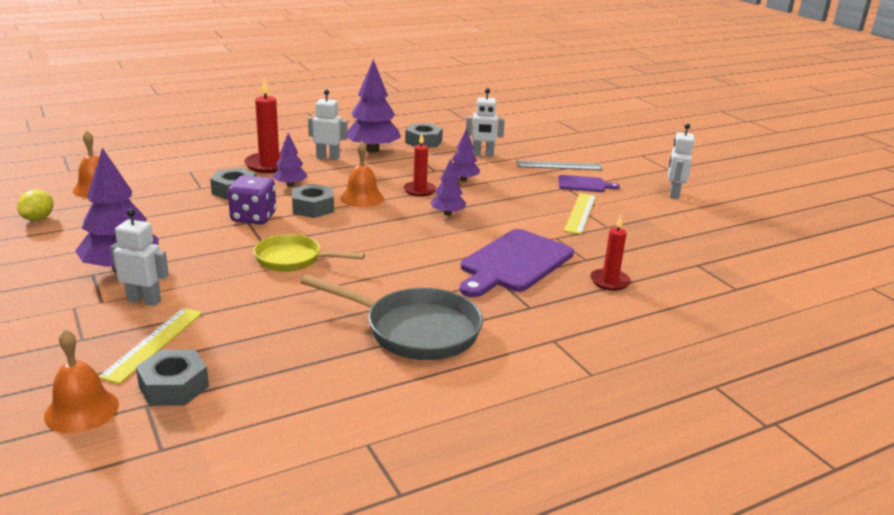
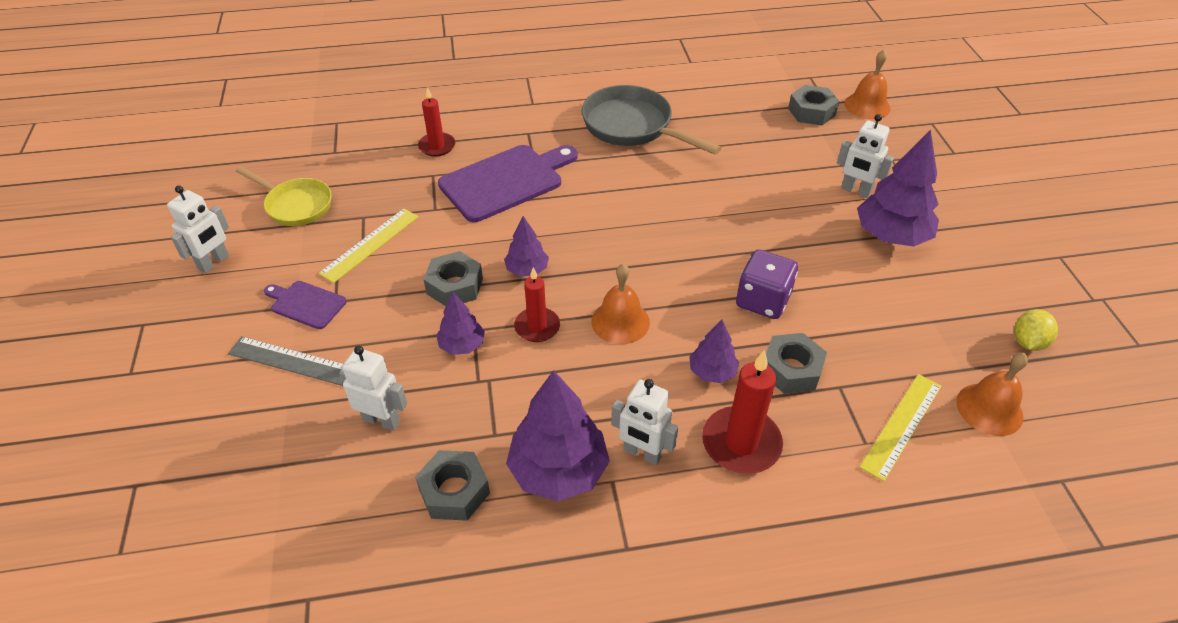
camera: 160 degrees left, 20 degrees up
yellow ruler [99,308,202,384] -> yellow ruler moved to [859,374,942,481]
yellow pan [254,234,365,272] -> yellow pan moved to [236,167,332,226]
grey nut [292,184,334,218] -> grey nut moved to [423,251,483,306]

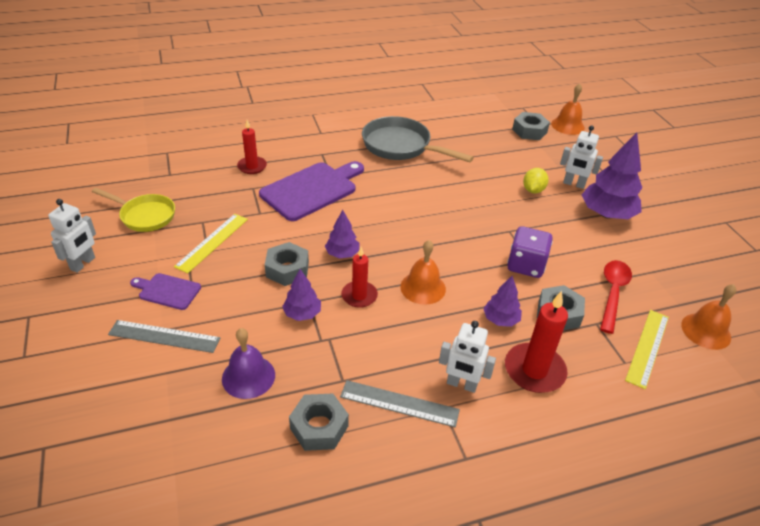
camera: 10 degrees left, 5 degrees down
white robot [339,346,407,431] -> purple bell [222,328,275,399]
purple tree [506,370,610,501] -> grey ruler [340,380,460,427]
yellow lemon [1014,309,1058,351] -> yellow lemon moved to [523,168,549,193]
none -> red spoon [600,260,632,334]

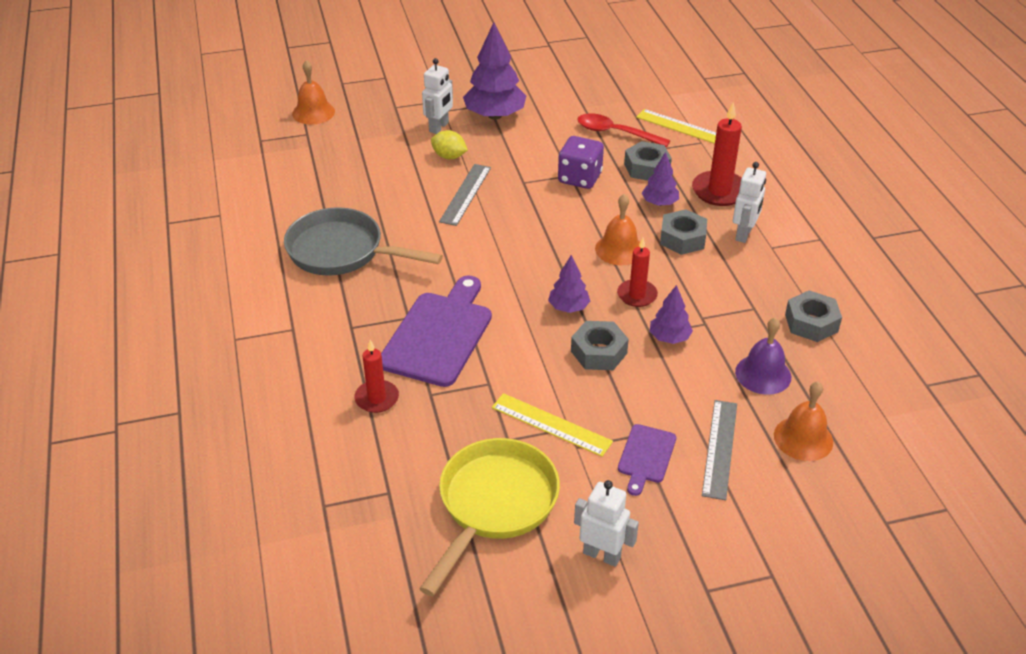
camera: 85 degrees left, 0 degrees up
yellow pan [92,188,175,232] -> yellow pan [419,438,560,596], size x1.51
purple cutting board [259,161,364,221] -> purple cutting board turned 60 degrees clockwise [381,275,492,387]
grey ruler [340,380,460,427] -> grey ruler moved to [439,164,491,226]
grey pan [362,116,474,162] -> grey pan turned 75 degrees clockwise [284,207,443,276]
grey nut [512,112,550,140] -> grey nut moved to [660,209,707,255]
orange bell [681,284,736,350] -> orange bell moved to [774,381,833,461]

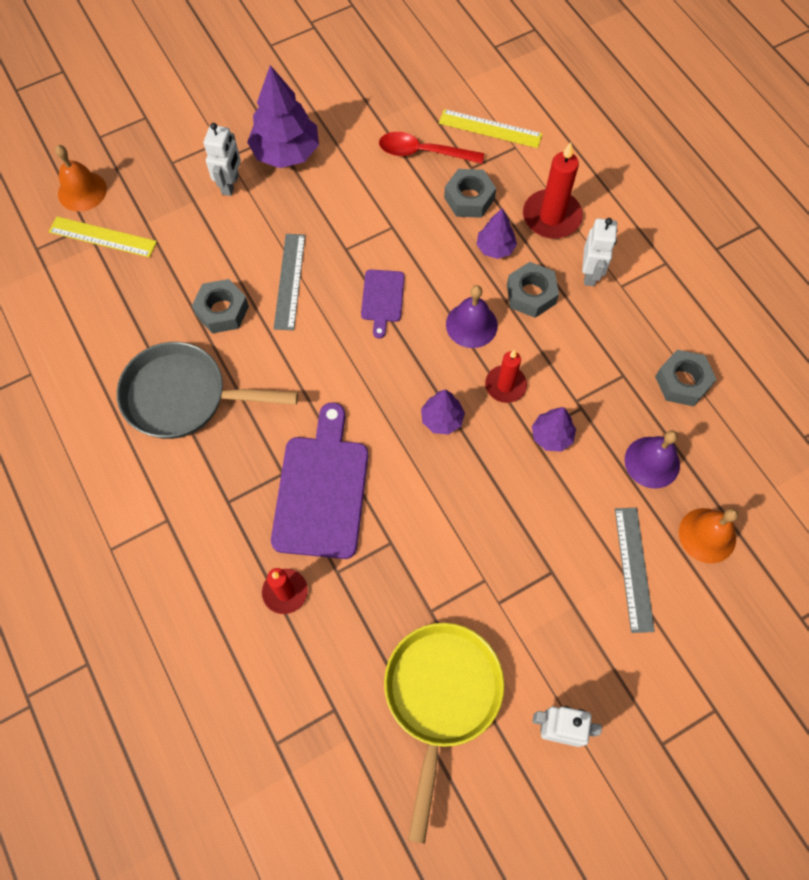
camera: 15 degrees left, 25 degrees up
yellow lemon [431,130,468,159] -> none
yellow ruler [492,393,613,457] -> yellow ruler moved to [49,216,157,258]
purple dice [558,136,604,189] -> none
grey nut [571,321,629,370] -> grey nut moved to [192,279,249,333]
orange bell [595,194,640,265] -> purple bell [446,285,498,348]
purple cutting board [618,424,676,496] -> purple cutting board moved to [361,270,404,338]

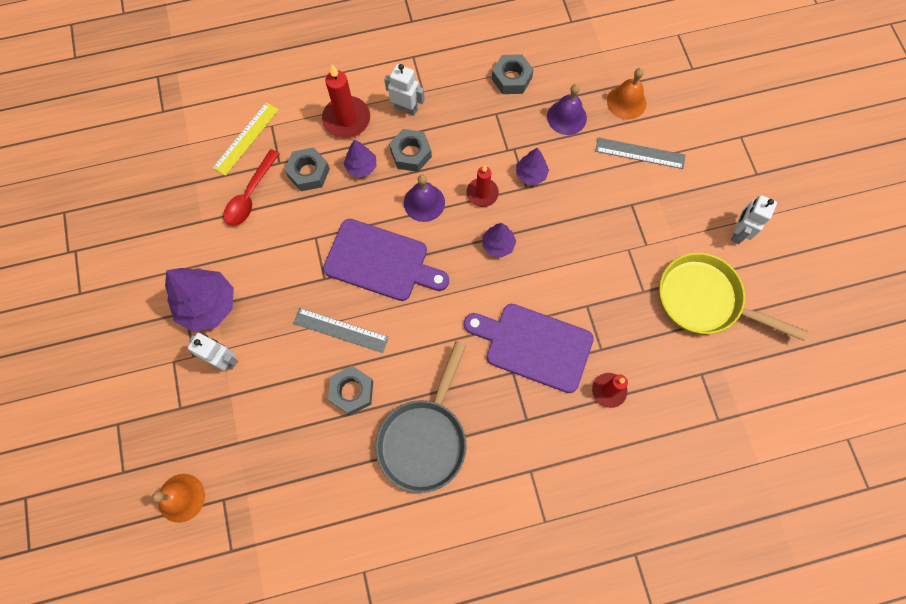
camera: 75 degrees left, 5 degrees up
yellow ruler [49,216,157,258] -> none
purple cutting board [361,270,404,338] -> purple cutting board [323,219,449,301], size x1.94

